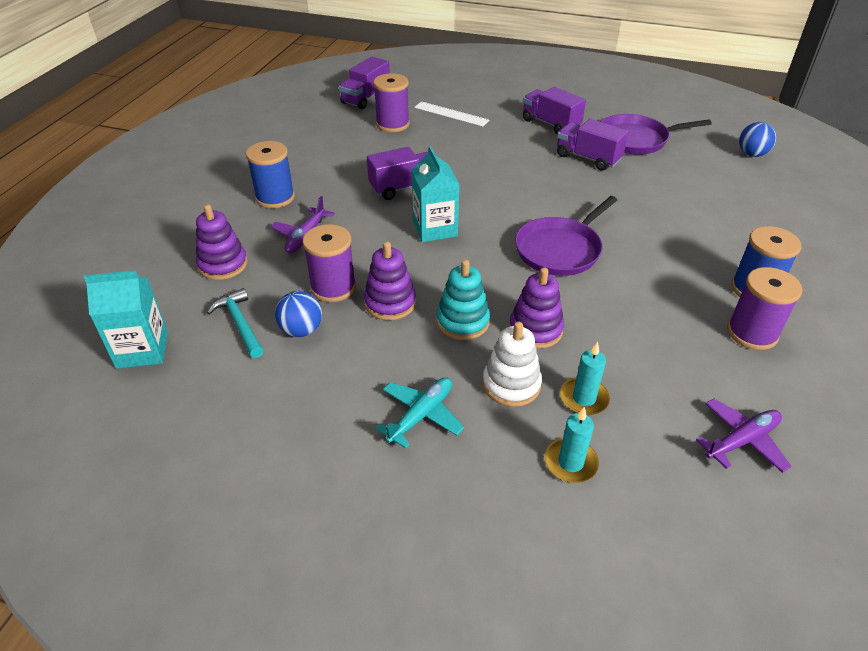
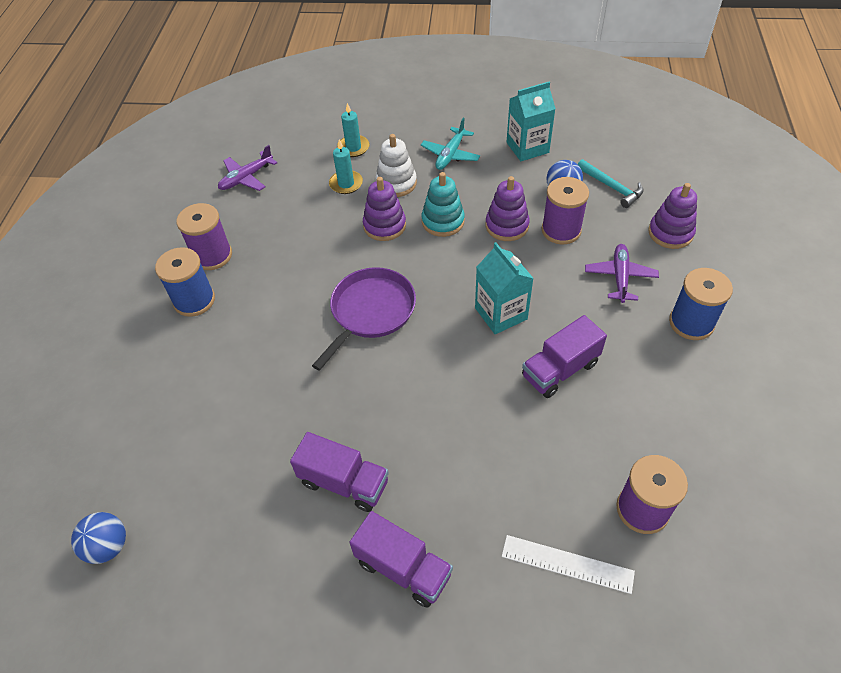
camera: 170 degrees right, 10 degrees up
turquoise carton [84,270,168,369] -> turquoise carton moved to [507,82,556,161]
purple truck [339,57,390,109] -> none
purple pan [601,114,712,155] -> none

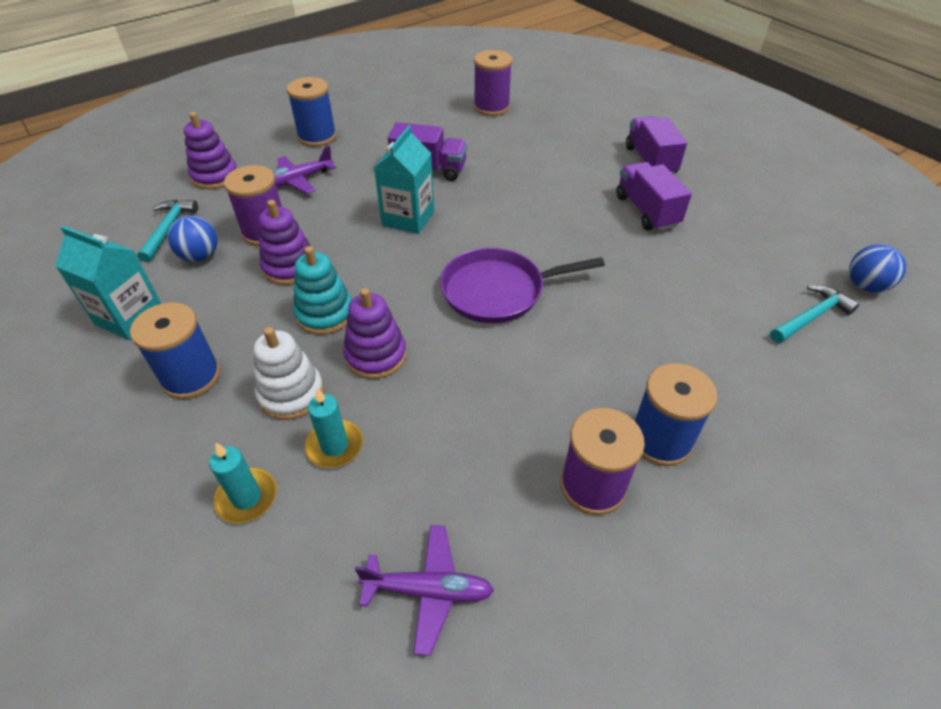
camera: 135 degrees left, 5 degrees down
turquoise plane [421,118,480,170] -> blue spool [130,302,221,399]
white ruler [502,535,635,594] -> none
none -> turquoise hammer [770,285,859,343]

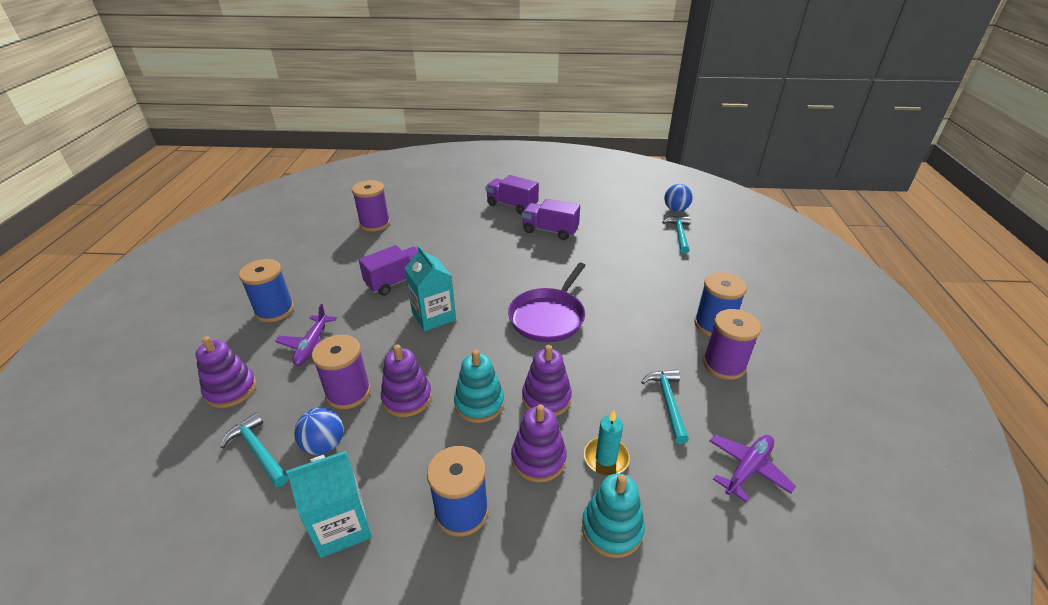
camera: 50 degrees left, 10 degrees down
turquoise candle [209,443,277,523] -> turquoise stacking toy [582,474,645,558]
white stacking toy [254,327,324,420] -> purple stacking toy [511,404,567,483]
none -> turquoise hammer [641,370,689,444]

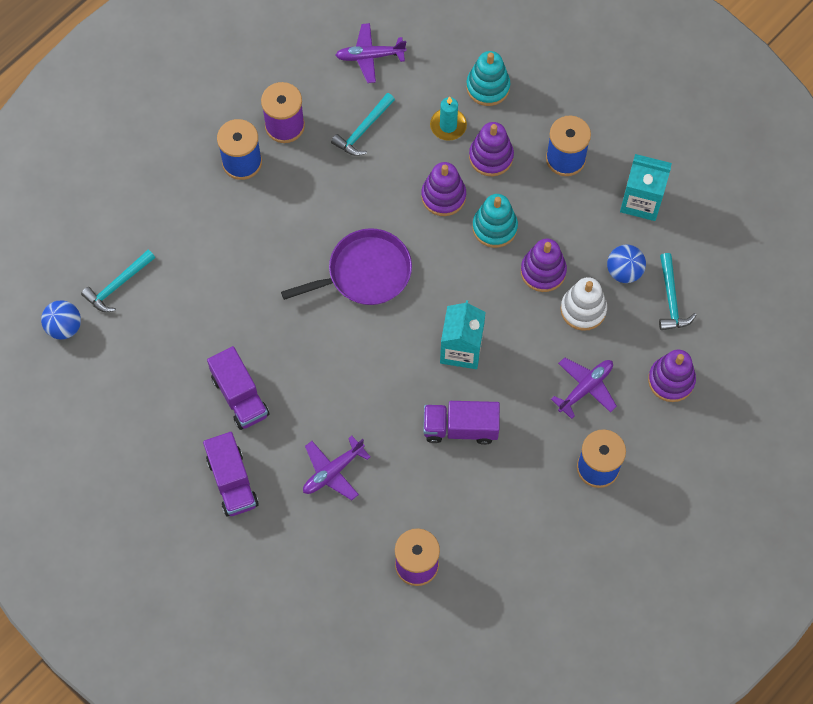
camera: 140 degrees left, 30 degrees up
purple spool [312,335,371,409] -> white stacking toy [560,277,607,331]
none -> purple plane [303,436,370,500]

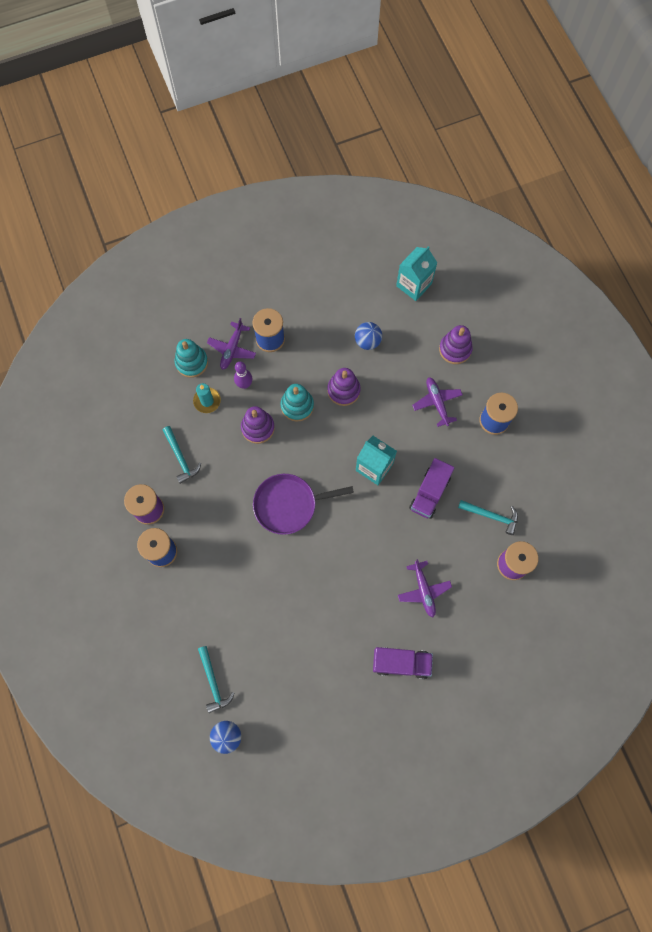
camera: 65 degrees left, 5 degrees up
purple truck [207,346,269,430] -> none
purple pan [281,228,412,305] -> purple pan turned 105 degrees counterclockwise [253,474,354,535]
purple plane [335,23,406,83] -> purple plane moved to [207,318,256,370]
purple stacking toy [469,122,514,176] -> purple bowling pin [234,361,253,389]
white stacking toy [560,277,607,331] -> none
turquoise carton [620,154,672,221] -> turquoise carton moved to [396,246,437,301]
turquoise hammer [659,253,696,330] -> turquoise hammer moved to [458,500,518,535]

